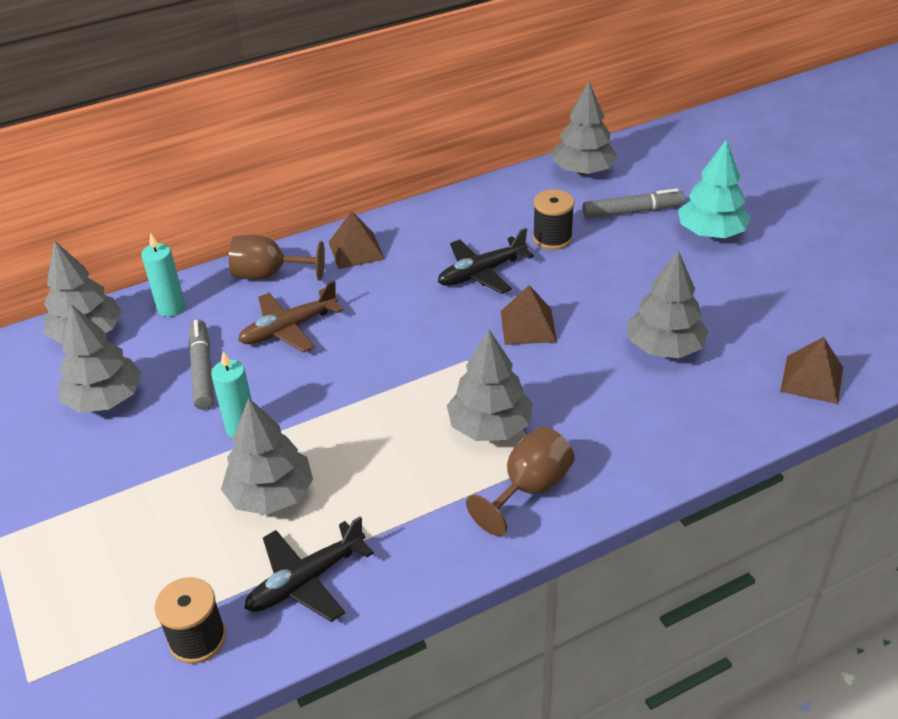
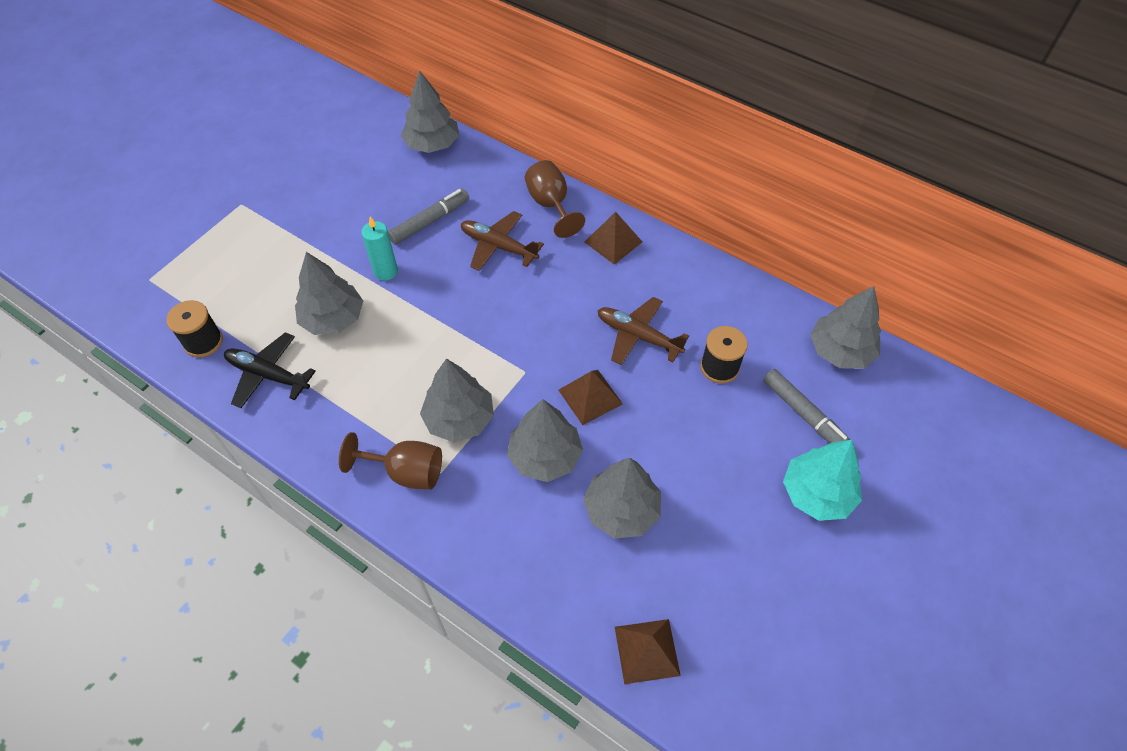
camera: 60 degrees right, 15 degrees up
grey tree [59,304,142,413] -> grey tree moved to [507,399,583,482]
turquoise candle [141,233,185,317] -> none
black plane [438,228,534,294] -> brown plane [597,297,689,365]

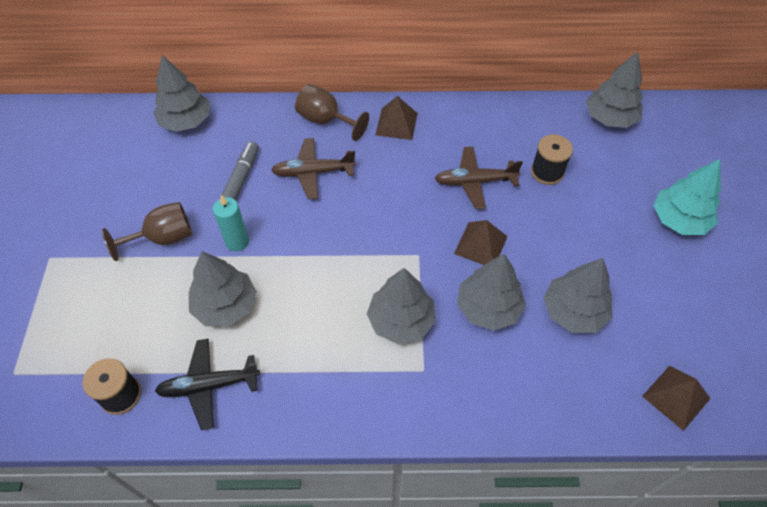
camera: 35 degrees left, 0 degrees up
brown goblet [339,432,442,489] -> brown goblet moved to [102,202,192,261]
grey marker [763,369,850,443] -> none

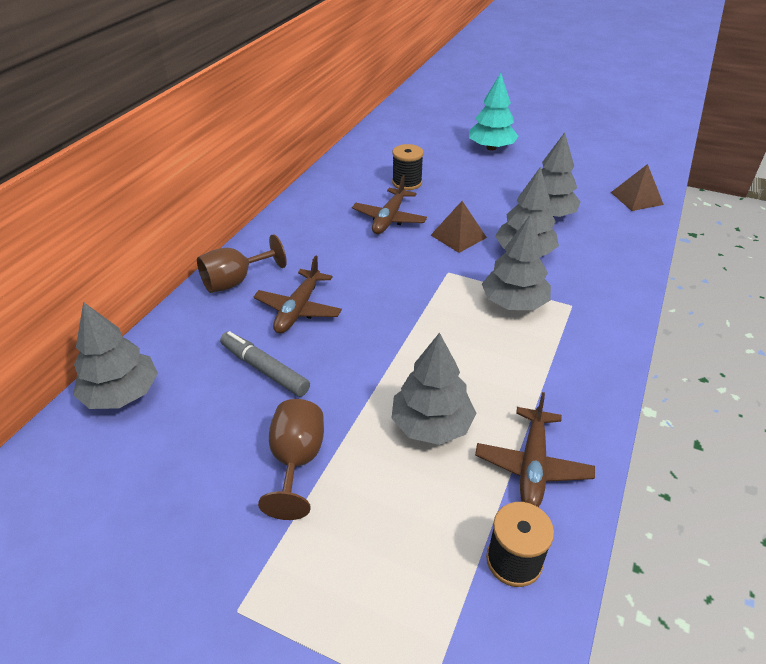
camera: 65 degrees left, 15 degrees down
black plane [155,339,260,430] -> brown plane [475,392,595,507]
turquoise candle [213,195,249,252] -> none
brown pyramid [375,96,418,140] -> none
grey tree [586,52,643,128] -> none

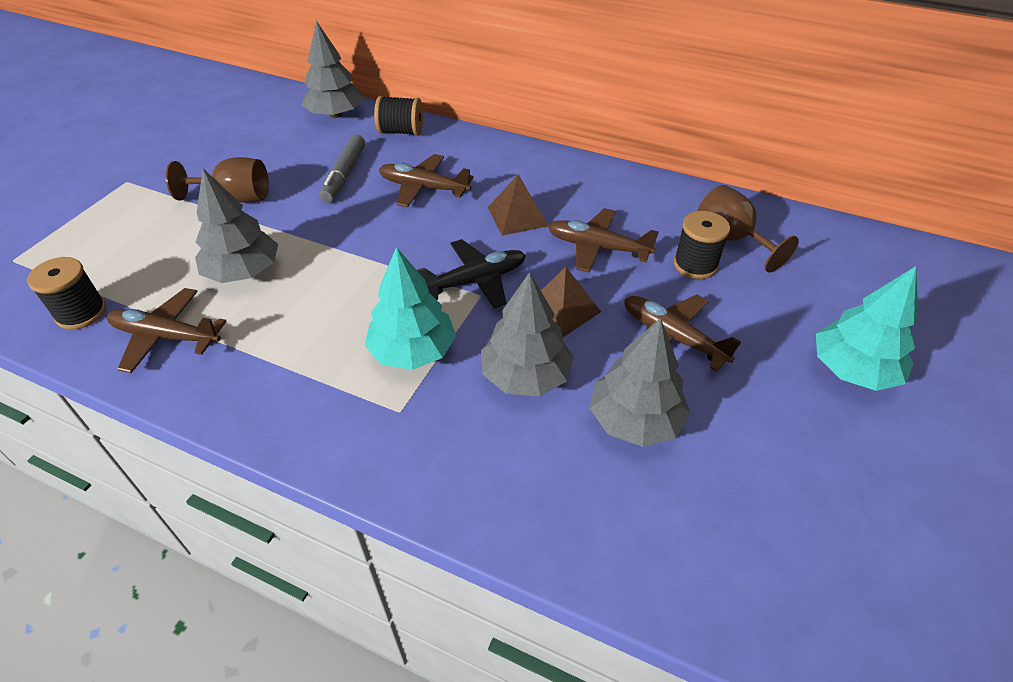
camera: 90 degrees right, 5 degrees up
brown goblet [197,234,287,293] -> brown goblet moved to [698,185,799,273]
grey marker [220,331,310,397] -> grey marker turned 150 degrees clockwise [319,135,365,203]
grey tree [482,214,551,310] -> turquoise tree [364,247,456,370]
brown pyramid [611,164,664,211] -> brown pyramid moved to [488,174,548,236]
none -> black spool [374,96,423,136]
none -> black plane [417,239,526,308]
none -> brown plane [624,295,741,372]

